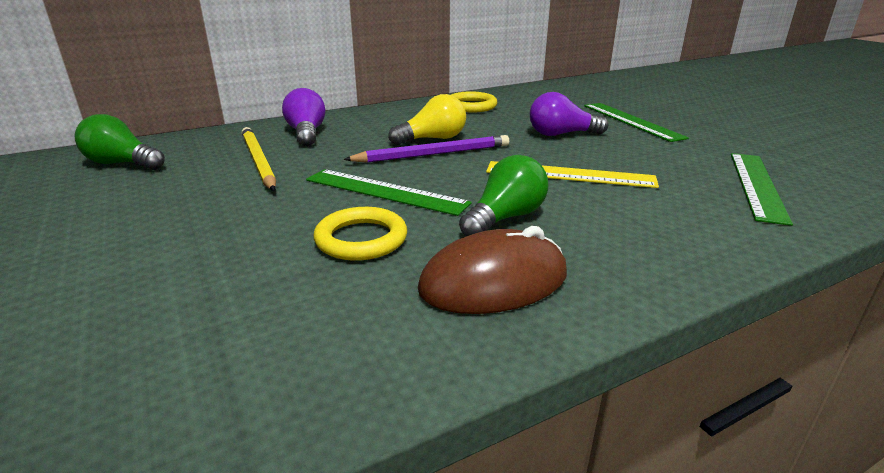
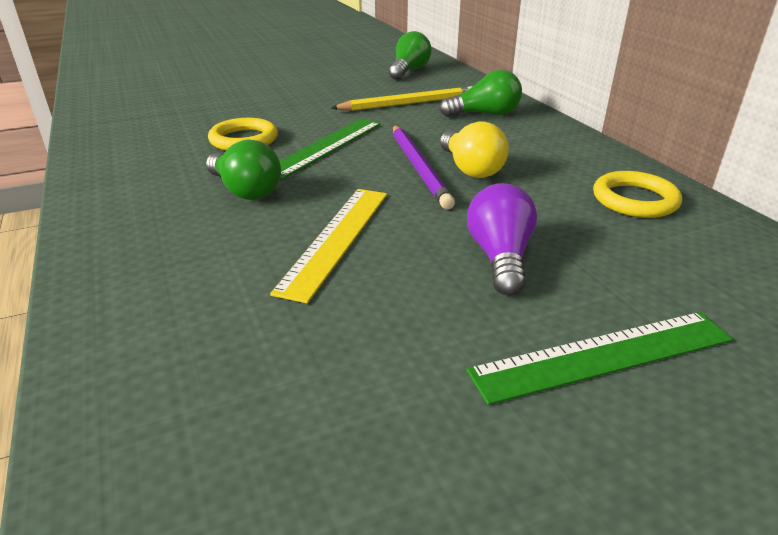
camera: 95 degrees right, 5 degrees up
purple light bulb [282,88,326,146] -> green light bulb [439,69,522,117]
brown mouse [418,226,567,314] -> none
green ruler [731,153,793,226] -> none

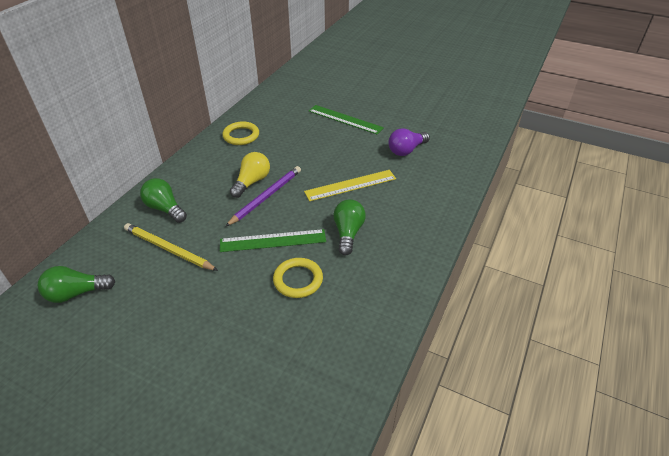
camera: 130 degrees left, 10 degrees up
purple light bulb [467,183,537,296] -> purple light bulb moved to [389,128,430,156]

